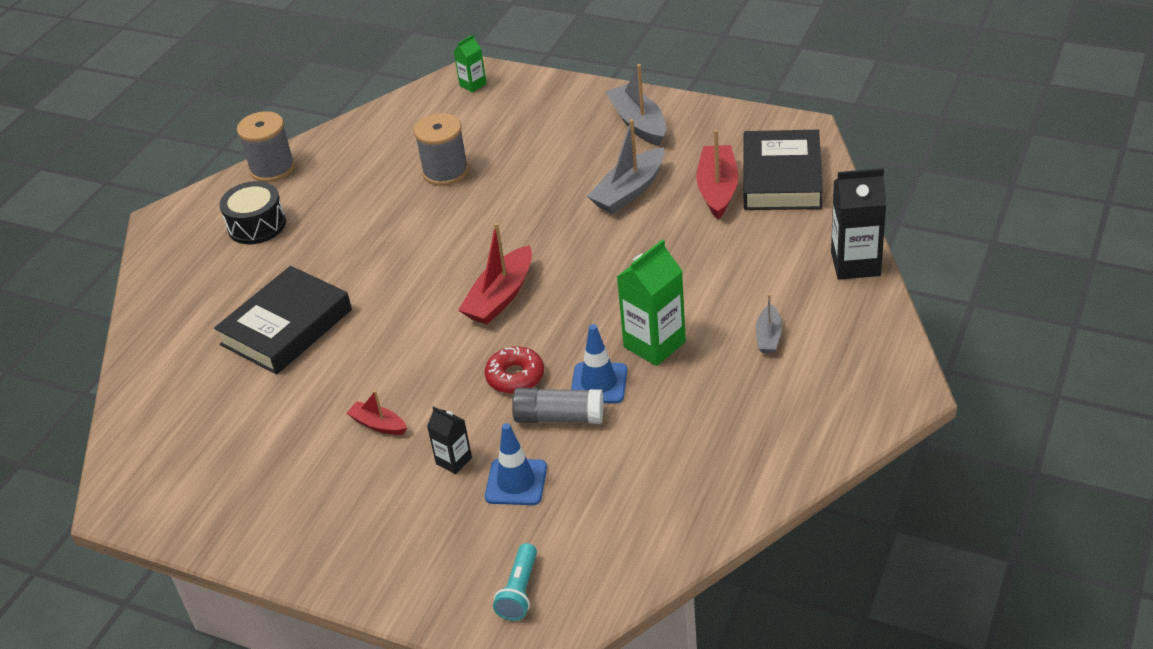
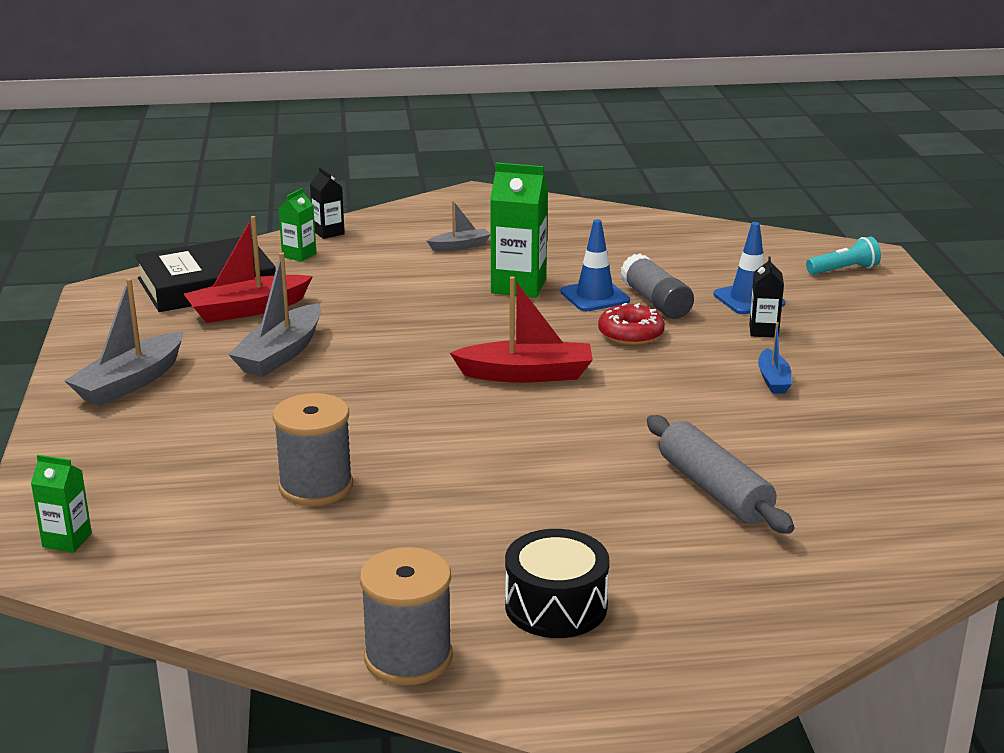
camera: 125 degrees left, 15 degrees down
black book [214,266,352,375] -> grey rolling pin [647,415,794,534]
red boat [347,390,407,435] -> blue boat [758,322,792,394]
grey boat [587,119,664,214] -> grey boat turned 105 degrees clockwise [228,252,321,377]
black carton [831,168,886,280] -> black carton [310,168,345,239], size x0.55
none -> green carton [278,188,316,262]

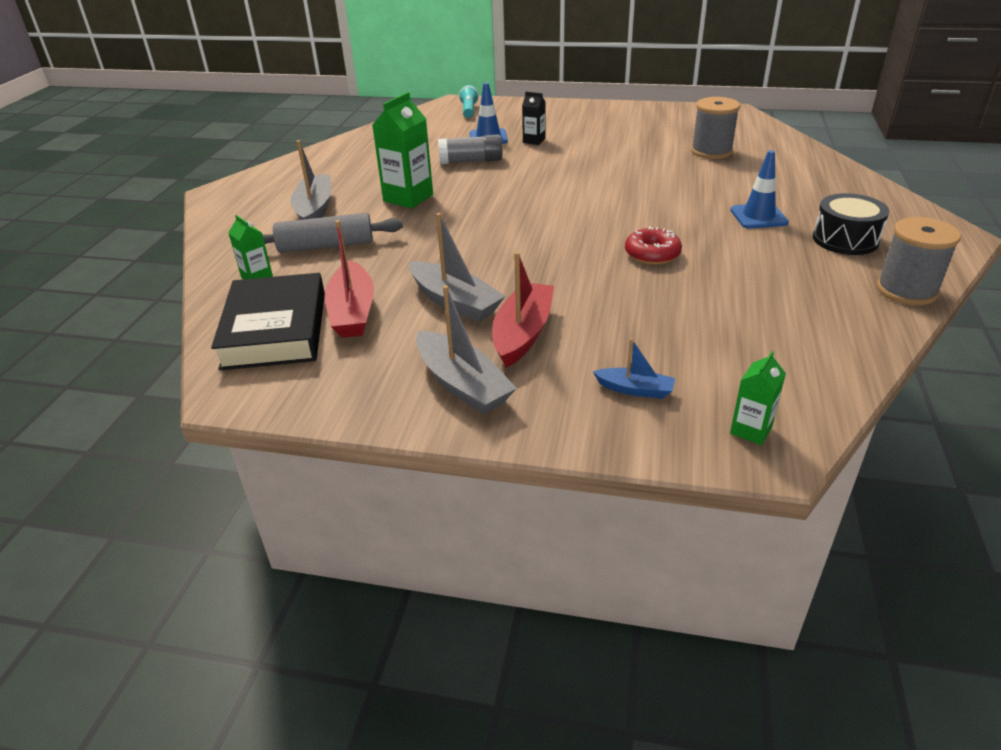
camera: 70 degrees left, 10 degrees up
grey spool [273,393,353,506] -> grey spool moved to [691,97,740,159]
black carton [310,168,345,239] -> none
grey boat [427,201,491,251] -> grey boat [291,140,331,220], size x1.80
red boat [450,276,593,383] -> red boat moved to [492,252,554,368]
blue traffic cone [560,219,630,311] -> blue traffic cone moved to [730,150,789,229]
red donut [598,303,665,345] -> red donut moved to [625,227,682,265]
grey rolling pin [647,415,794,534] -> grey rolling pin moved to [262,213,403,253]
blue boat [758,322,792,394] -> blue boat moved to [593,338,675,399]

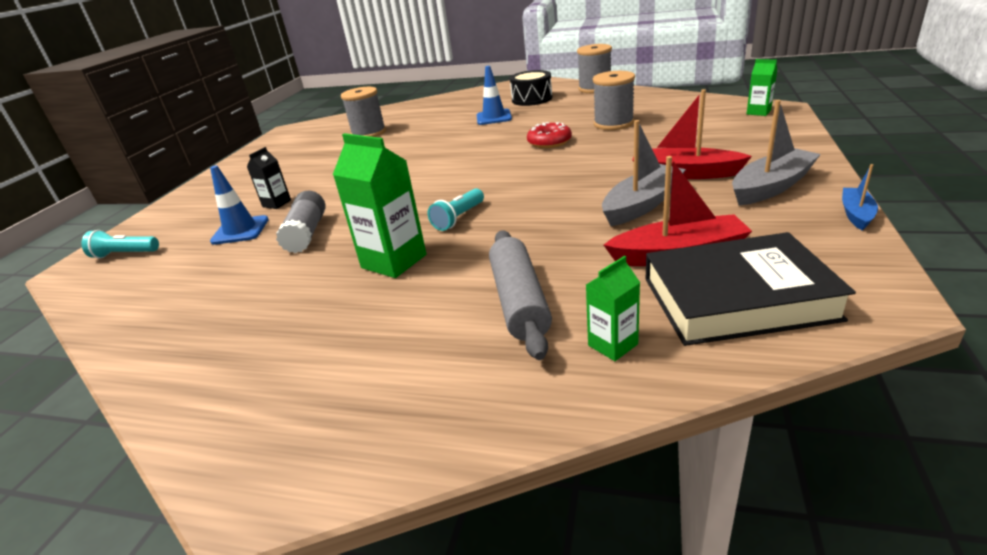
camera: 85 degrees left, 5 degrees down
grey boat [291,140,331,220] -> none
blue boat [593,338,675,399] -> blue boat moved to [842,164,878,230]
none -> turquoise flashlight [428,188,484,231]
none -> grey spool [593,71,635,130]

